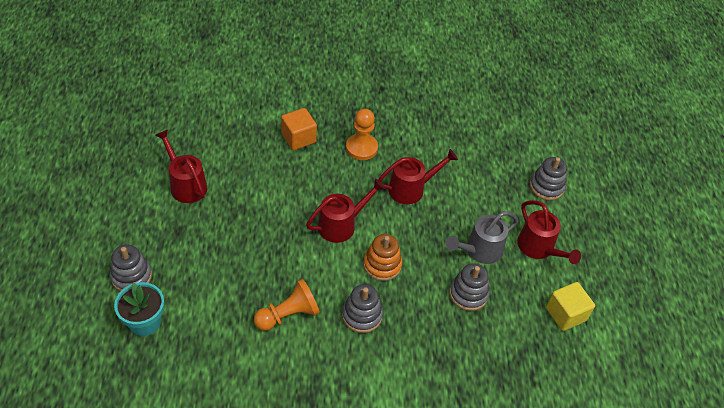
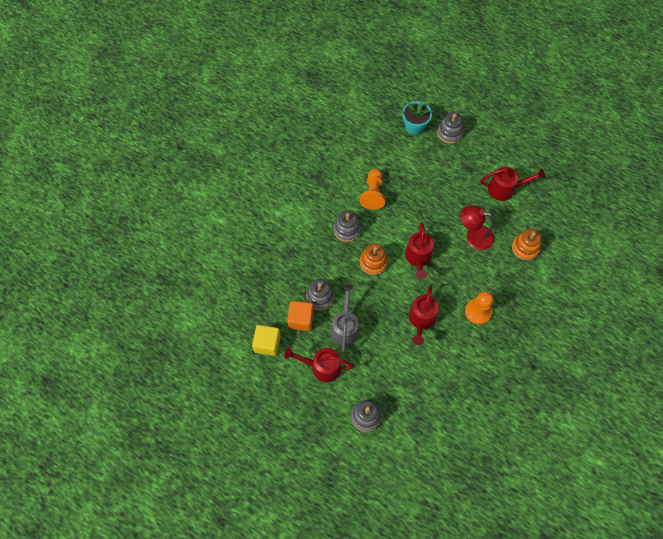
camera: 130 degrees right, 15 degrees up
orange cube [281,108,317,150] -> orange cube moved to [287,301,313,331]
none -> red lamp [461,205,494,250]
none -> orange stacking toy [512,229,541,260]

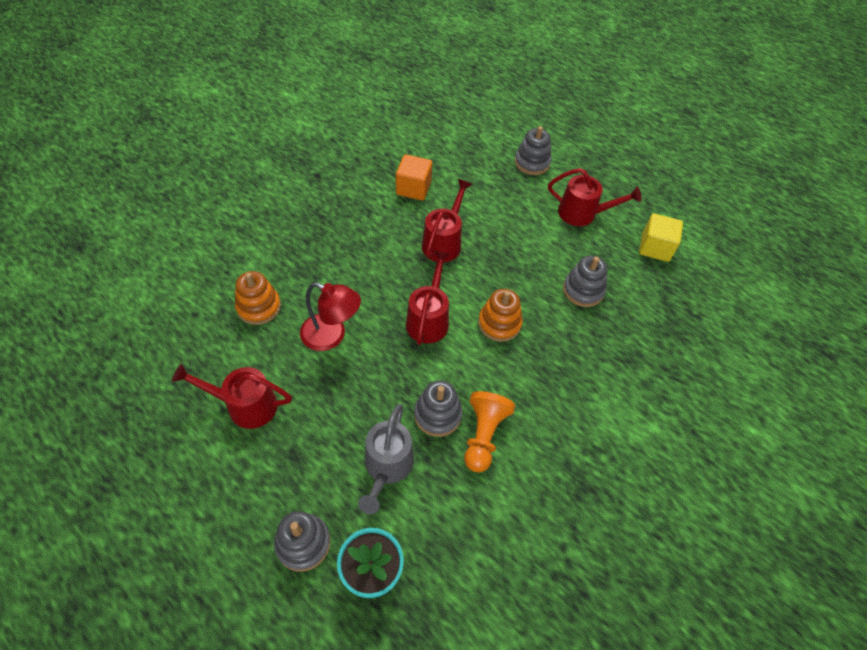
camera: 175 degrees left, 10 degrees down
orange cube [287,301,313,331] -> orange cube moved to [396,154,432,200]
grey watering can [331,284,359,352] -> grey watering can moved to [358,404,414,514]
grey stacking toy [334,210,361,242] -> grey stacking toy moved to [414,380,462,437]
orange pawn [465,291,494,325] -> none

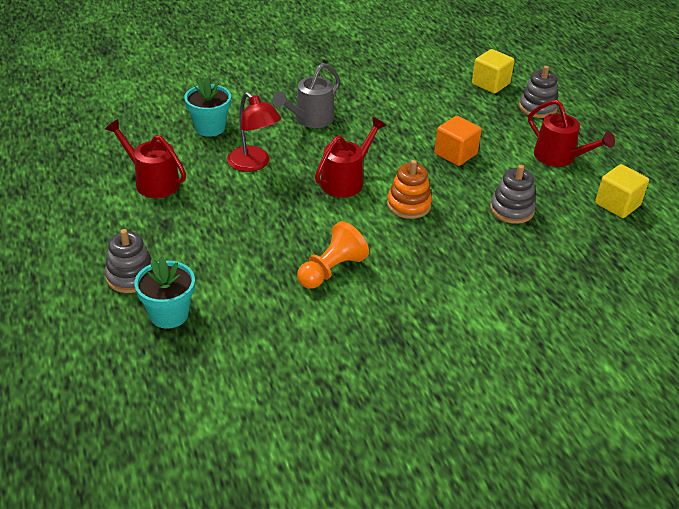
camera: 30 degrees right, 15 degrees down
orange stacking toy [235,271,281,325] -> turquoise flower pot [184,78,231,137]
grey watering can [358,404,414,514] -> grey watering can moved to [273,63,340,128]
orange cube [396,154,432,200] -> orange cube moved to [434,116,482,166]
grey stacking toy [414,380,462,437] -> none
red watering can [422,179,472,262] -> none
none -> yellow cube [472,49,515,94]

